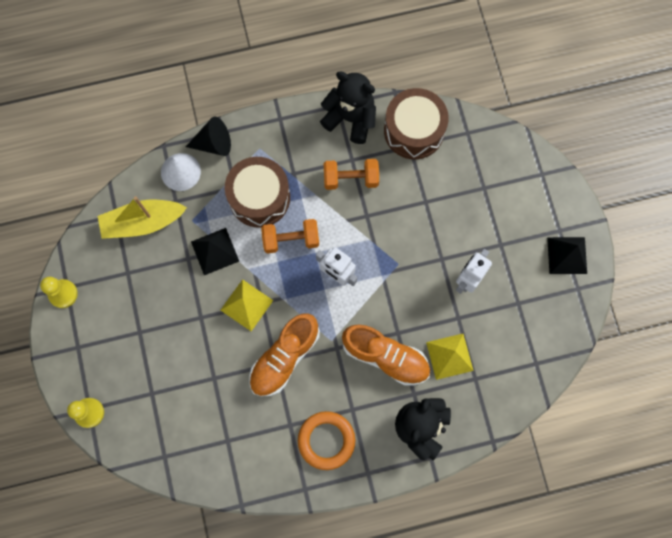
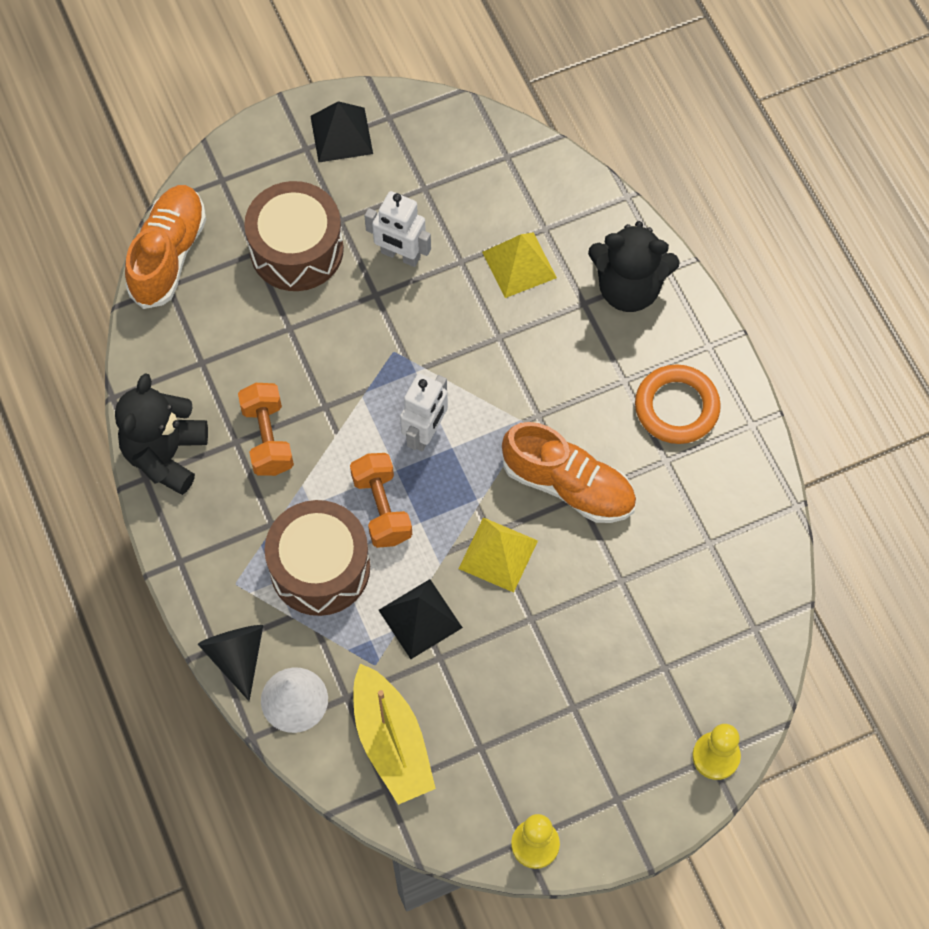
camera: 100 degrees left, 10 degrees down
orange shoe [342,324,430,385] -> orange shoe moved to [125,185,206,309]
brown drum [384,88,449,159] -> brown drum moved to [244,181,344,291]

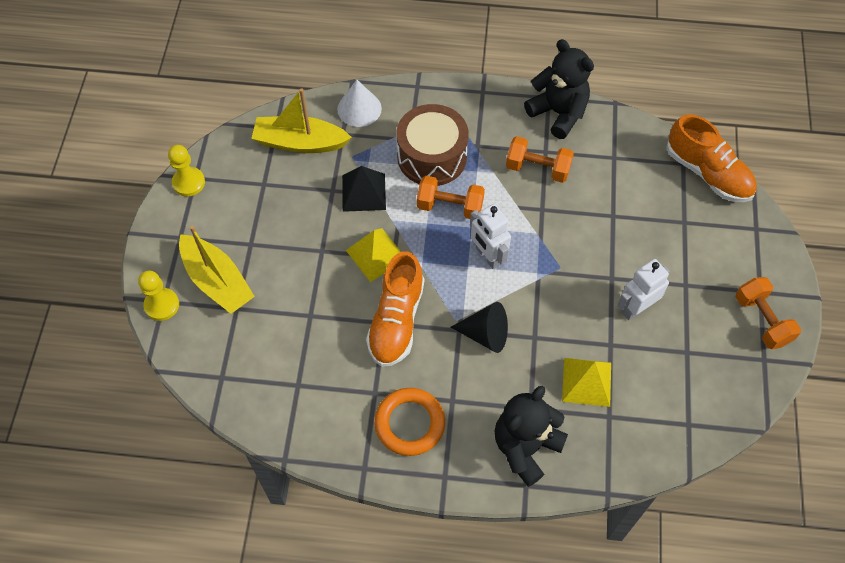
camera: 120 degrees right, 5 degrees down
black cone [198,625,263,701] -> black cone moved to [451,302,508,353]
brown drum [244,181,344,291] -> none
black pyramid [310,101,373,162] -> orange dumbbell [735,277,801,349]
orange shoe [502,422,636,523] -> orange shoe turned 45 degrees counterclockwise [366,251,424,367]
none -> yellow boat [179,226,255,314]

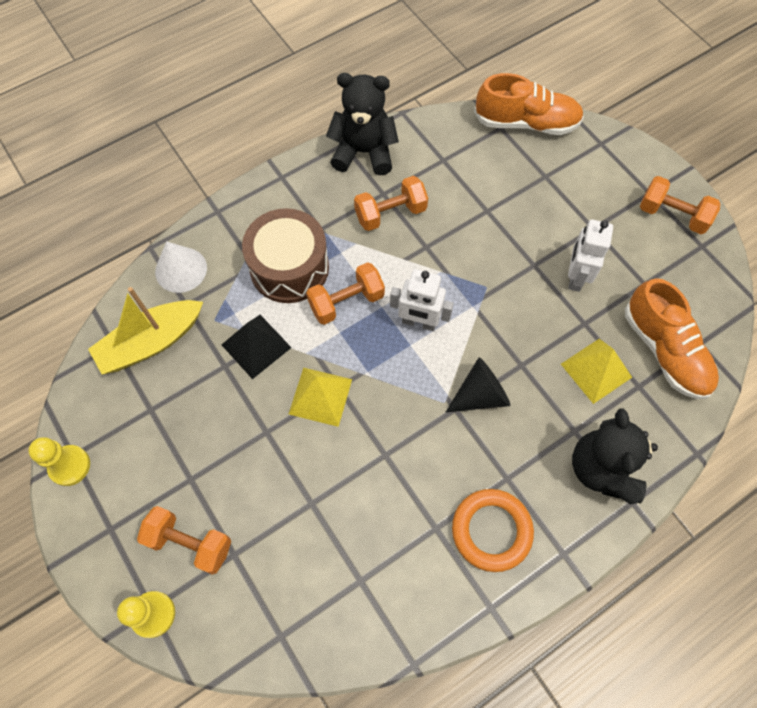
camera: 40 degrees left, 5 degrees up
yellow boat [179,226,255,314] -> orange dumbbell [137,506,231,575]
orange shoe [366,251,424,367] -> orange shoe moved to [625,278,719,399]

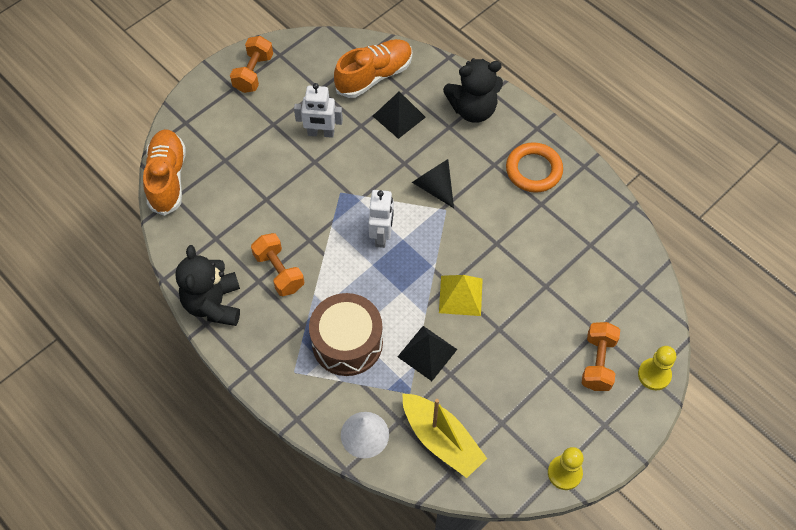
camera: 100 degrees left, 5 degrees down
orange dumbbell [306,262,385,325] -> none
yellow pyramid [561,339,632,404] -> black pyramid [373,91,426,139]

